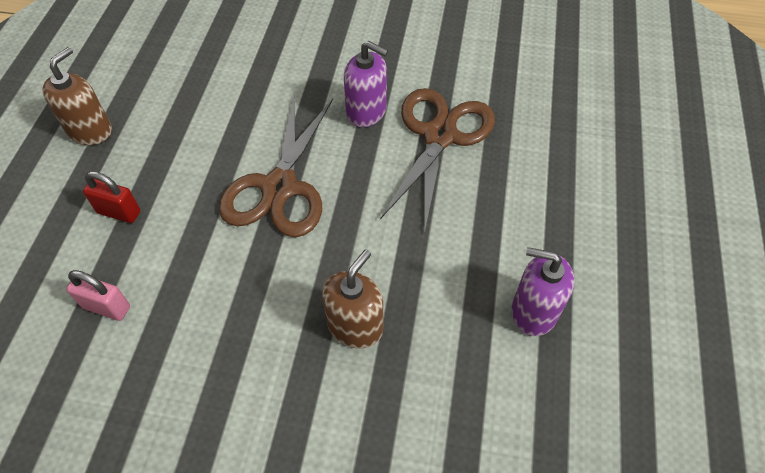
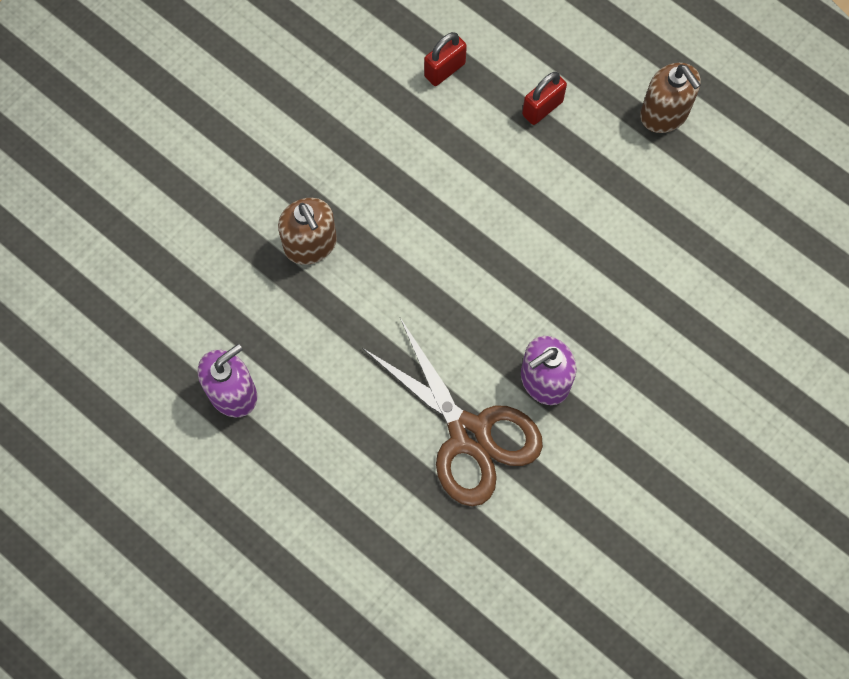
camera: 120 degrees right, 15 degrees up
pink padlock [66,270,130,321] -> red padlock [424,32,467,86]
brown scissors [219,95,333,237] -> none

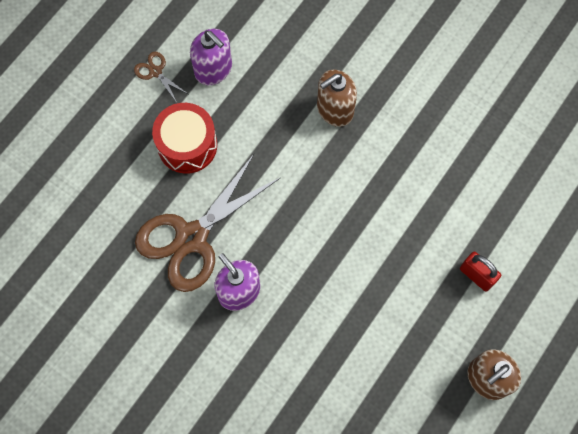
camera: 85 degrees right, 0 degrees up
red padlock [424,32,467,86] -> none
none -> brown scissors [134,52,188,101]
none -> red drum [152,103,217,174]

